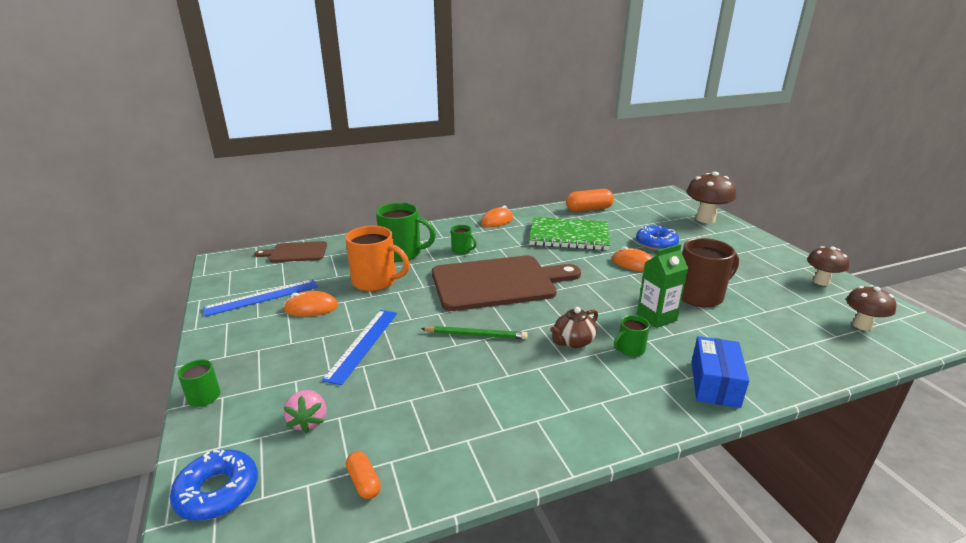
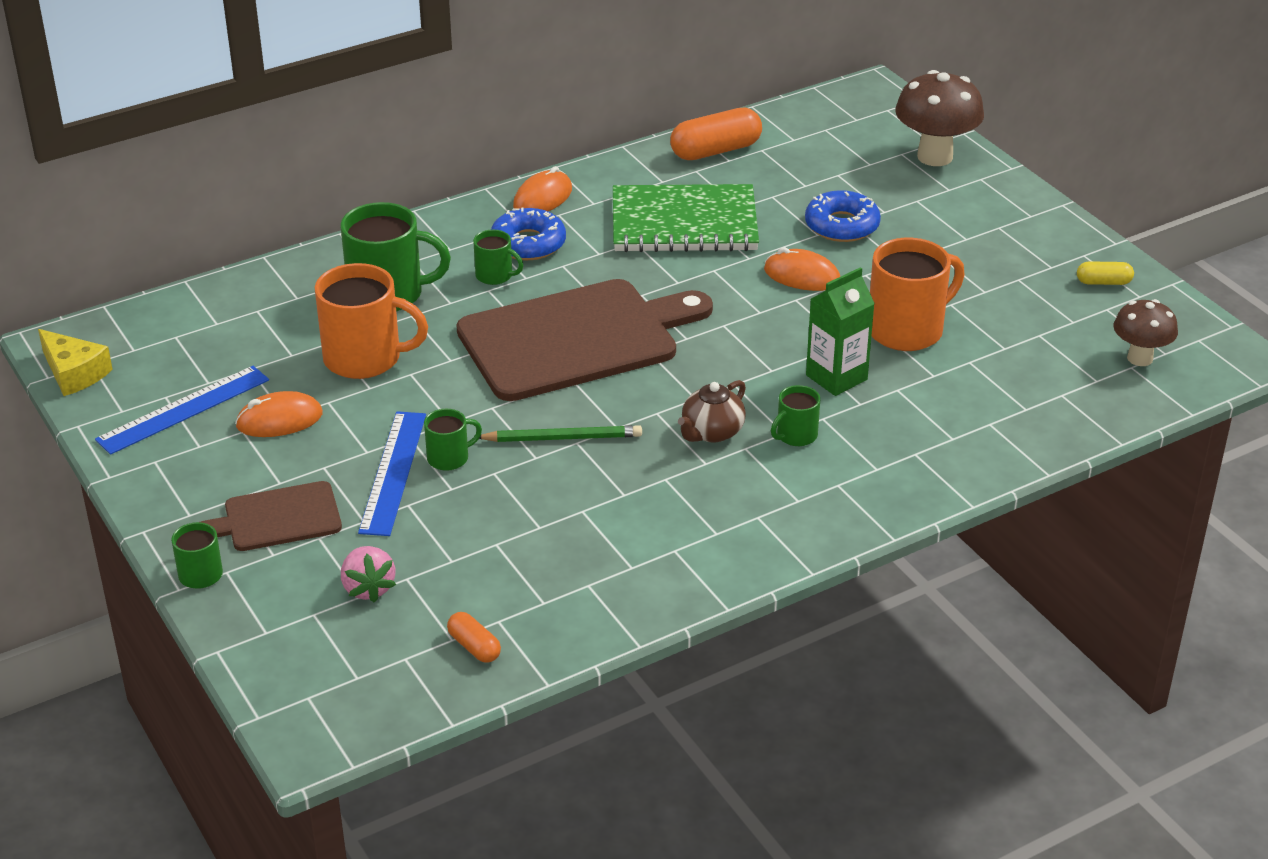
camera: 10 degrees left, 10 degrees up
blue donut [170,449,258,521] -> blue donut moved to [491,208,566,260]
brown cutting board [255,241,327,262] -> brown cutting board moved to [201,481,342,551]
brown mug [682,238,739,307] -> orange mug [870,238,965,351]
blue box [692,336,749,408] -> none
brown mushroom [807,246,849,286] -> yellow capsule [1077,261,1134,285]
none -> yellow cheese [38,329,113,396]
none -> green mug [424,409,482,471]

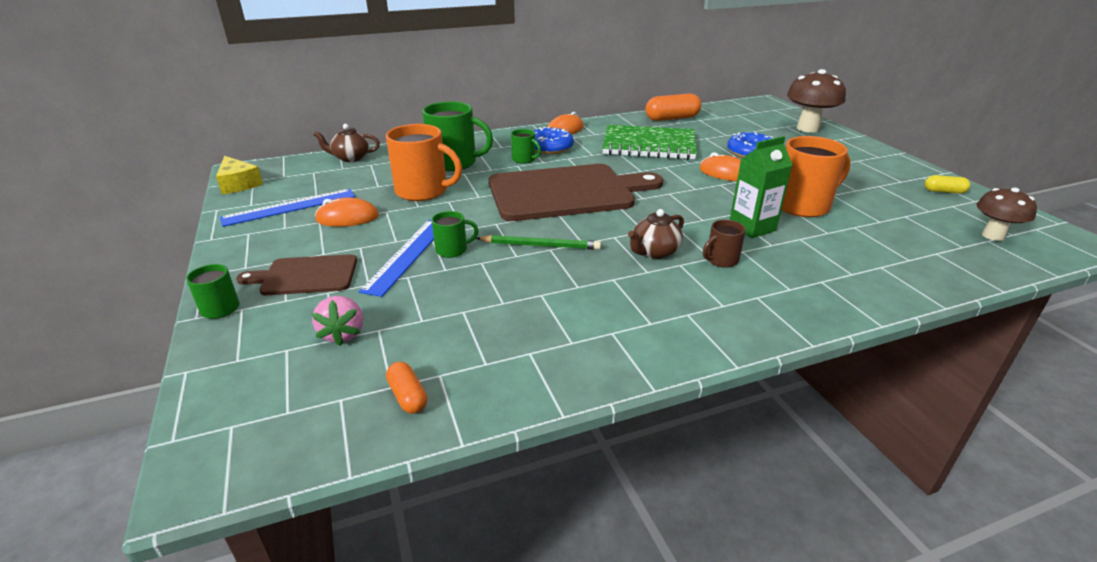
camera: 10 degrees right, 5 degrees down
green mug [771,385,820,446] -> brown mug [703,220,746,268]
none -> brown teapot [314,124,380,162]

